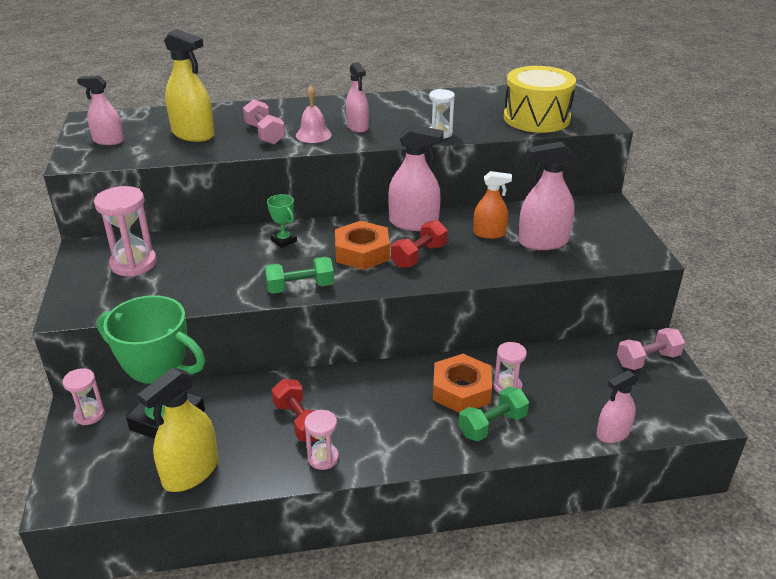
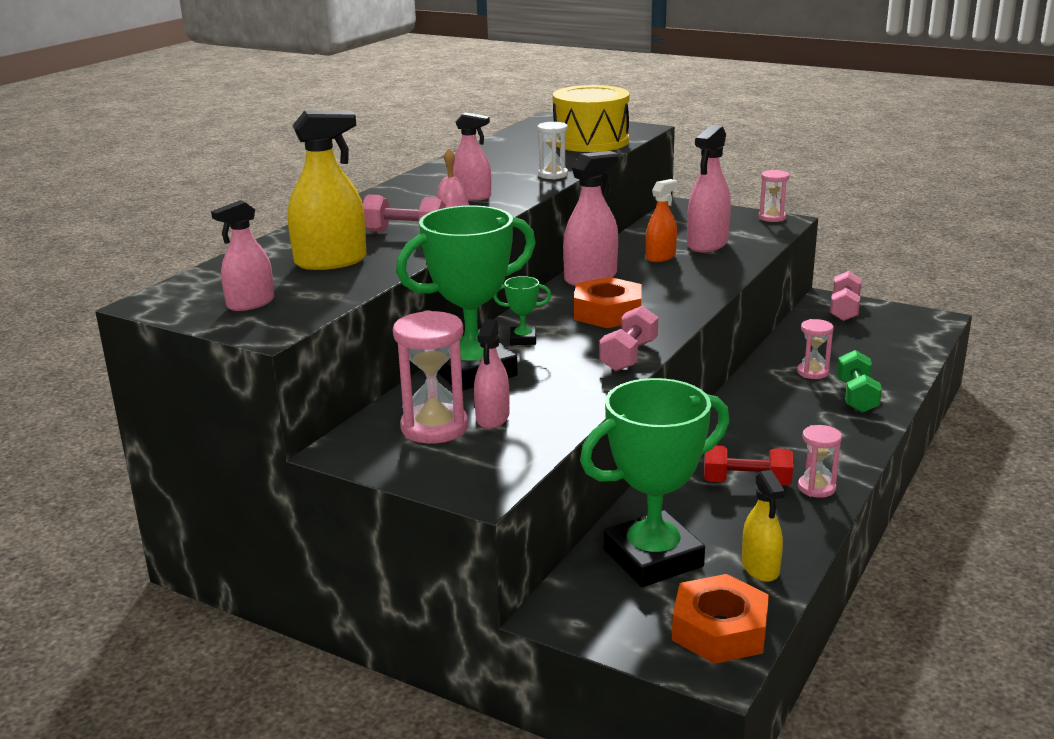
camera: 50 degrees left, 10 degrees down
pink hourglass [62,368,105,425] -> pink hourglass moved to [758,170,789,222]
yellow spray bottle [137,367,218,492] -> yellow spray bottle [742,470,785,582], size x0.64
green dumbbell [264,257,334,294] -> pink dumbbell [599,306,658,371]
red dumbbell [391,220,447,268] -> none
orange nut [433,354,492,413] -> orange nut moved to [672,574,769,664]
pink spray bottle [596,370,639,443] -> pink spray bottle moved to [474,319,509,429]
none -> green trophy [396,206,536,390]

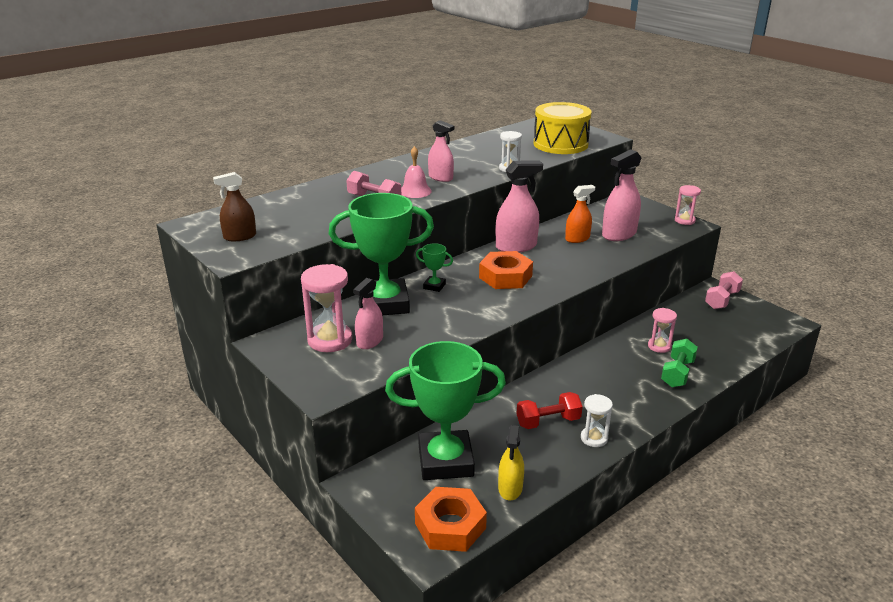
camera: 20 degrees right, 5 degrees up
pink spray bottle [211,200,274,311] -> brown spray bottle [213,172,256,241]
yellow spray bottle [288,110,366,270] -> none
pink dumbbell [599,306,658,371] -> none
red dumbbell [704,446,793,486] -> red dumbbell turned 45 degrees counterclockwise [517,392,583,429]
pink hourglass [798,425,842,498] -> white hourglass [581,394,613,447]

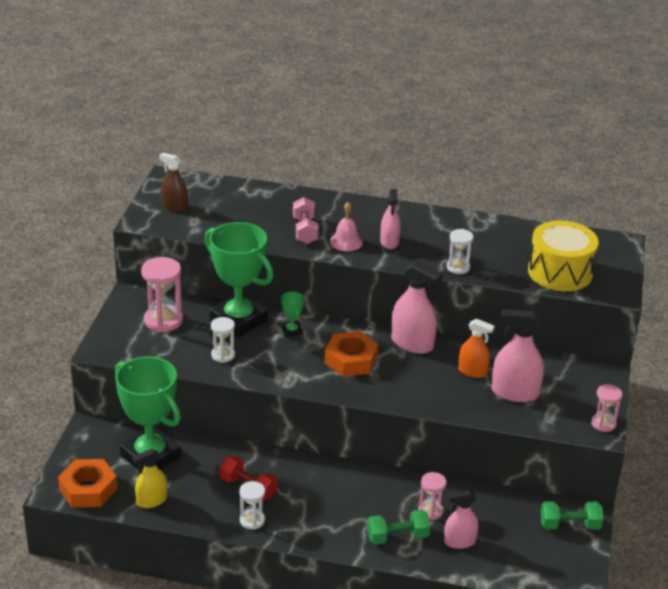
camera: 50 degrees right, 5 degrees up
pink spray bottle [353,278,383,349] -> pink spray bottle moved to [444,490,479,549]
pink dumbbell [705,271,743,309] -> green dumbbell [541,502,603,530]
none -> white hourglass [211,317,235,363]

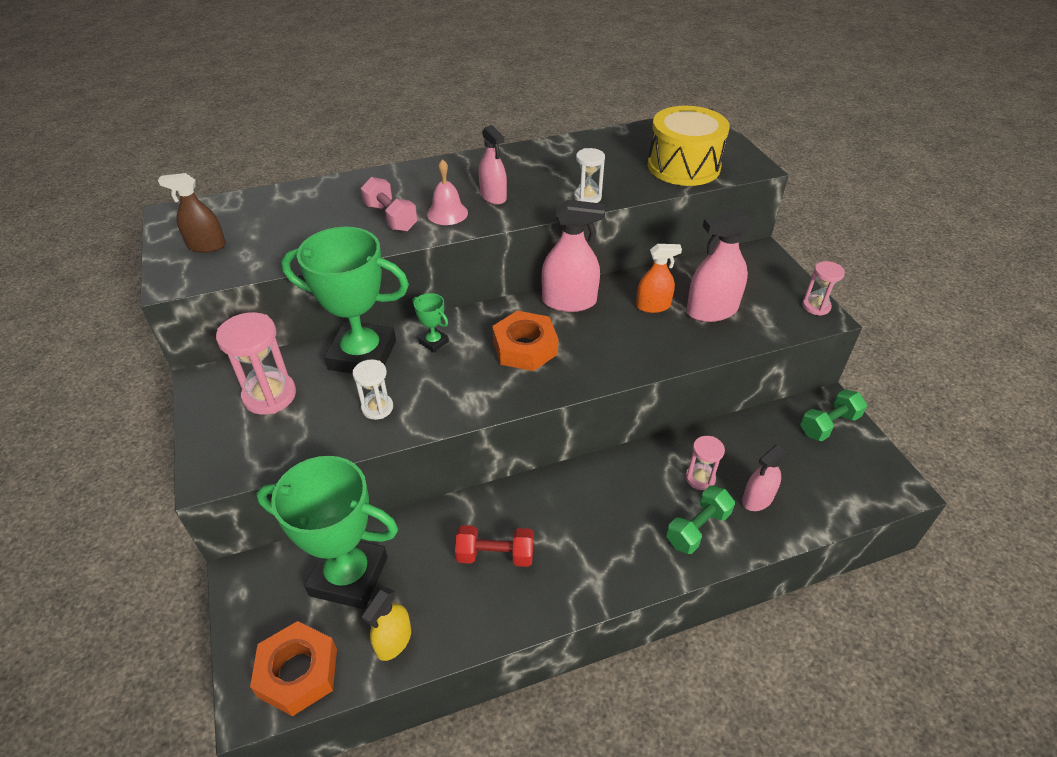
camera: 30 degrees left, 10 degrees up
white hourglass [239,481,265,530] -> none

